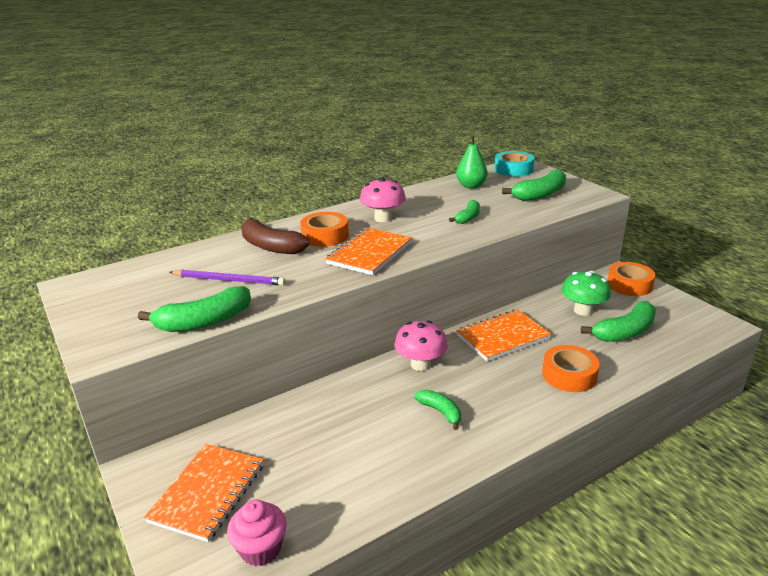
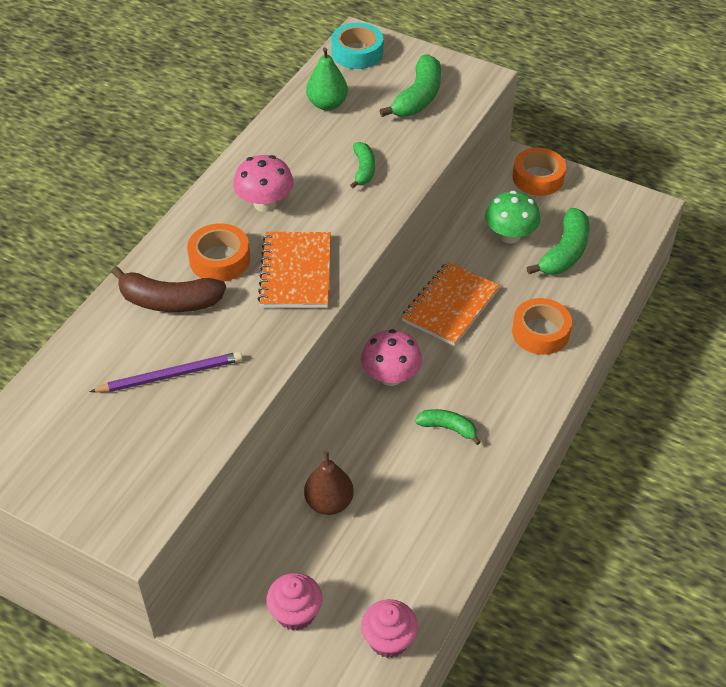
camera: 30 degrees left, 20 degrees up
green banana [138,286,251,332] -> none
orange notebook [144,444,264,542] -> pink cupcake [267,573,322,631]
none -> brown pear [304,451,354,515]

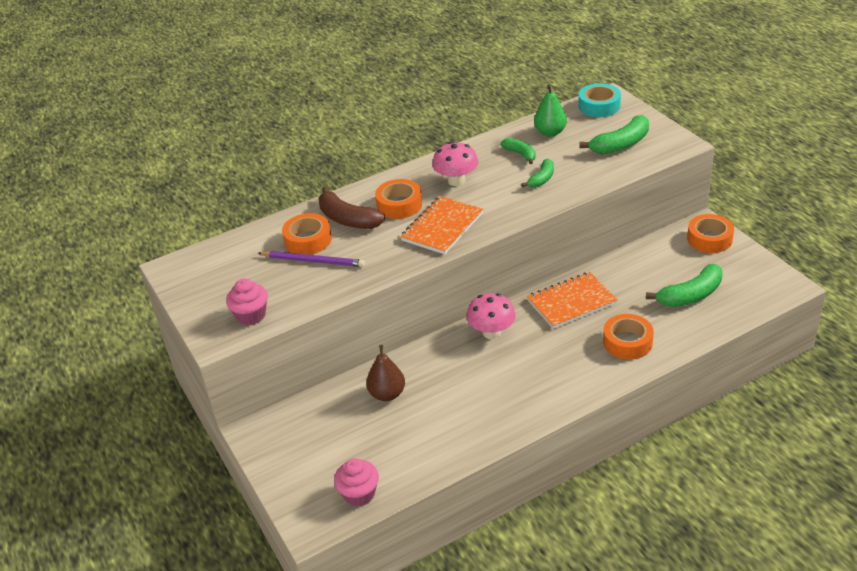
camera: 35 degrees right, 10 degrees down
pink cupcake [267,573,322,631] -> pink cupcake moved to [226,278,268,325]
green banana [415,409,481,445] -> green banana moved to [501,138,536,164]
green mushroom [485,190,541,244] -> none
none -> orange tape [282,213,332,255]

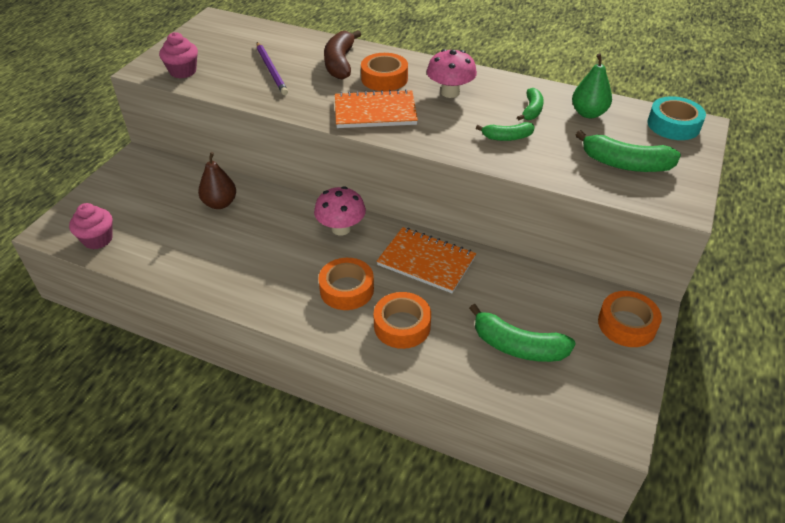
camera: 50 degrees right, 5 degrees up
orange tape [282,213,332,255] -> orange tape moved to [318,258,374,310]

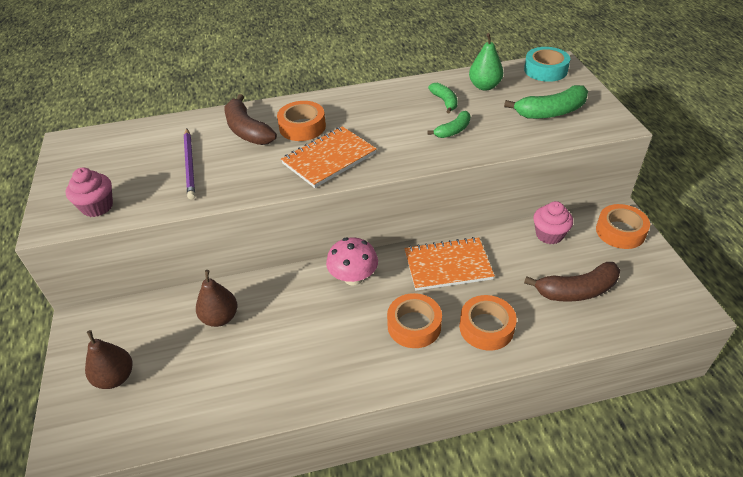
camera: 35 degrees left, 0 degrees up
pink cupcake [69,203,113,250] -> pink cupcake moved to [533,201,573,244]
purple pencil [257,42,288,95] -> purple pencil turned 45 degrees clockwise [184,128,195,199]
pink mushroom [427,49,477,98] -> none
green banana [469,304,576,362] -> brown banana [524,262,620,302]
none -> brown pear [85,330,132,389]

